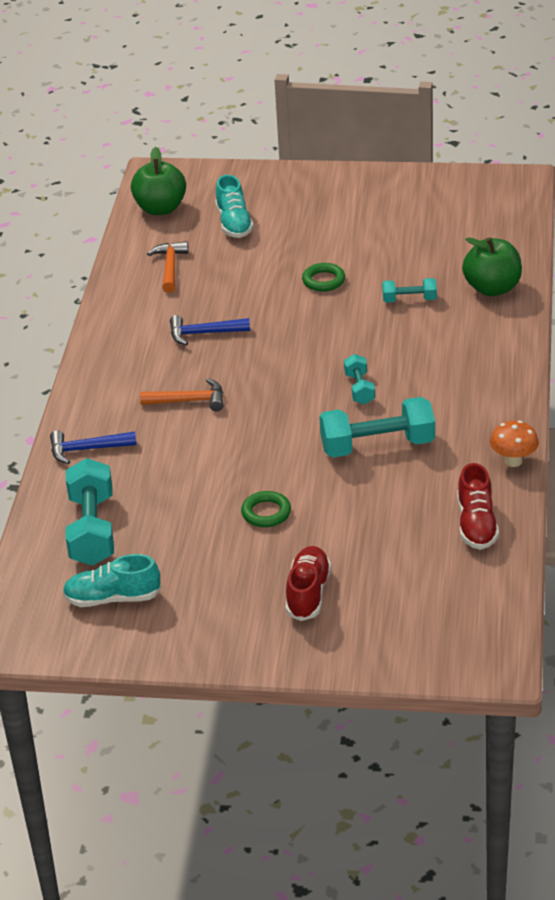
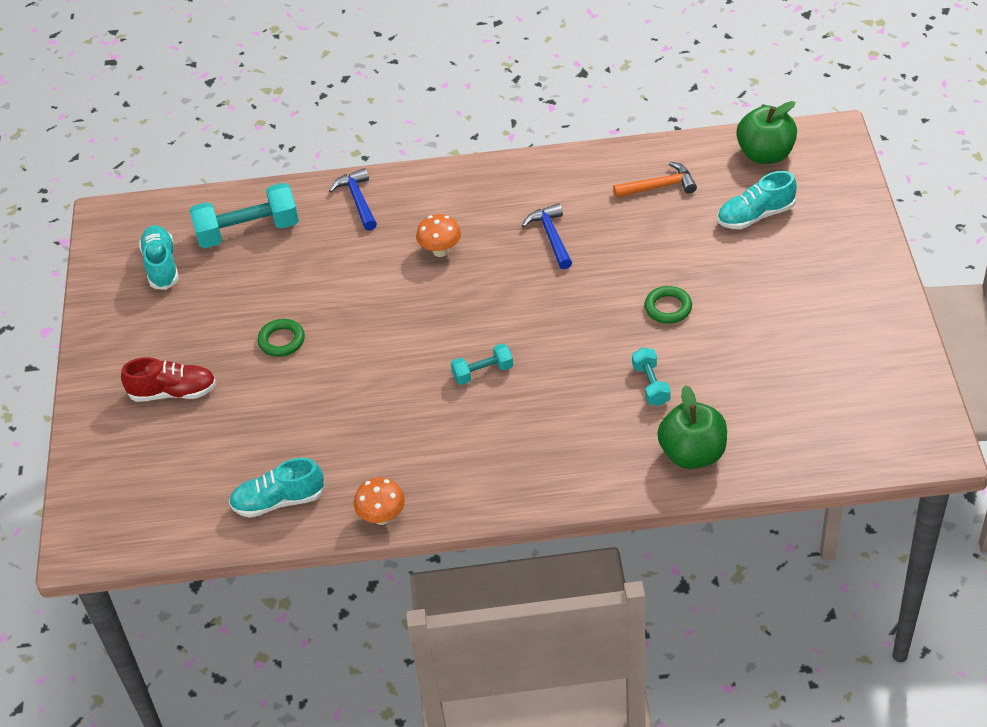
camera: 80 degrees right, 10 degrees up
orange hammer [140,378,223,411] -> orange mushroom [416,214,461,257]
turquoise dumbbell [319,397,435,457] -> none
red shoe [457,463,499,549] -> turquoise shoe [229,458,325,518]

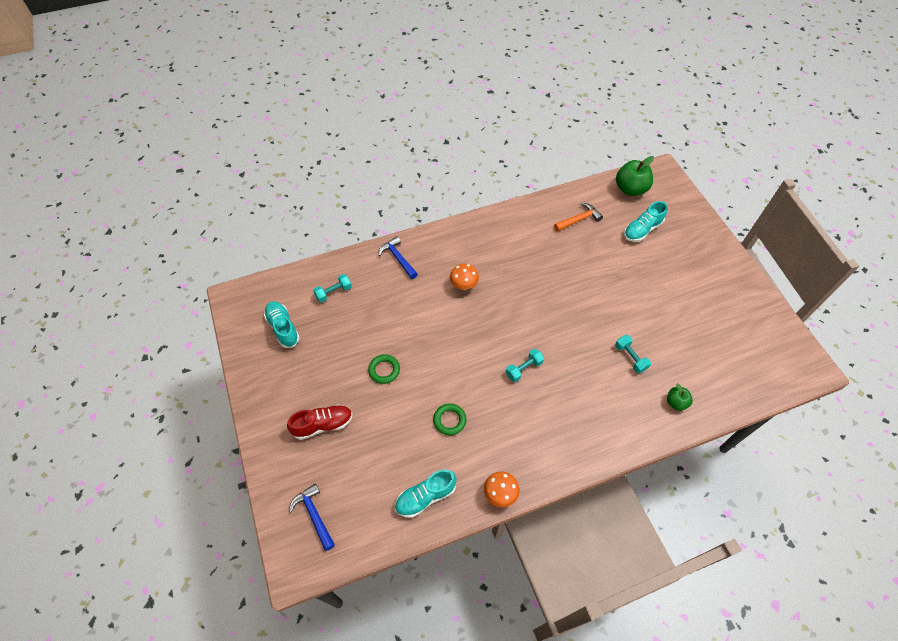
camera: 20 degrees left, 10 degrees up
turquoise dumbbell [190,183,299,248] -> turquoise dumbbell [313,274,352,303], size x0.53
blue hammer [522,203,572,269] -> blue hammer moved to [289,483,335,551]
green ring [644,286,692,324] -> green ring moved to [433,403,467,435]
green apple [657,385,727,469] -> green apple [667,383,693,411], size x0.54

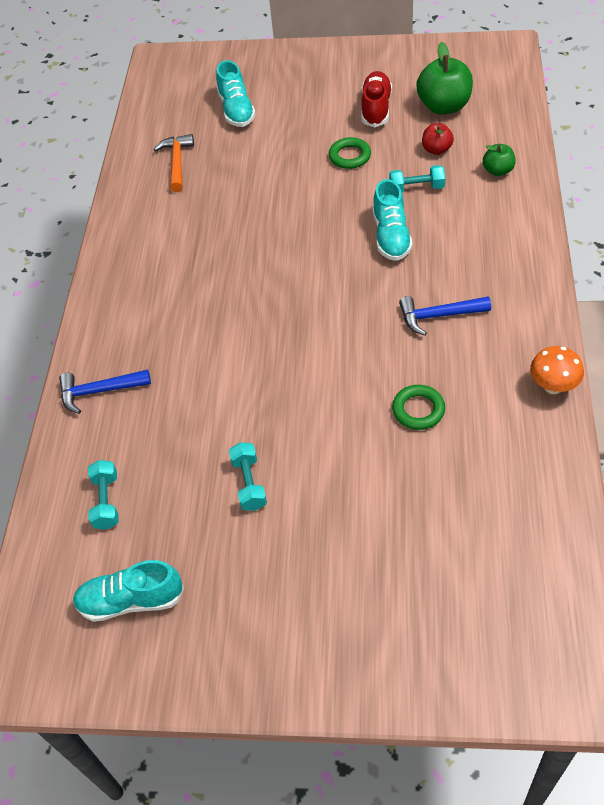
camera: 60 degrees left, 5 degrees down
red shoe [287,404,353,440] -> red shoe moved to [361,71,392,127]
blue hammer [289,483,335,551] -> blue hammer moved to [399,296,491,336]
green ring [368,354,400,384] -> green ring moved to [329,137,371,169]
turquoise shoe [395,470,457,518] -> turquoise shoe moved to [373,179,413,261]
orange mushroom [450,263,479,290] -> none
turquoise dumbbell [506,349,544,382] -> turquoise dumbbell moved to [229,442,267,511]
green apple [616,156,654,196] -> green apple moved to [416,42,473,115]
none -> red apple [422,123,454,155]

